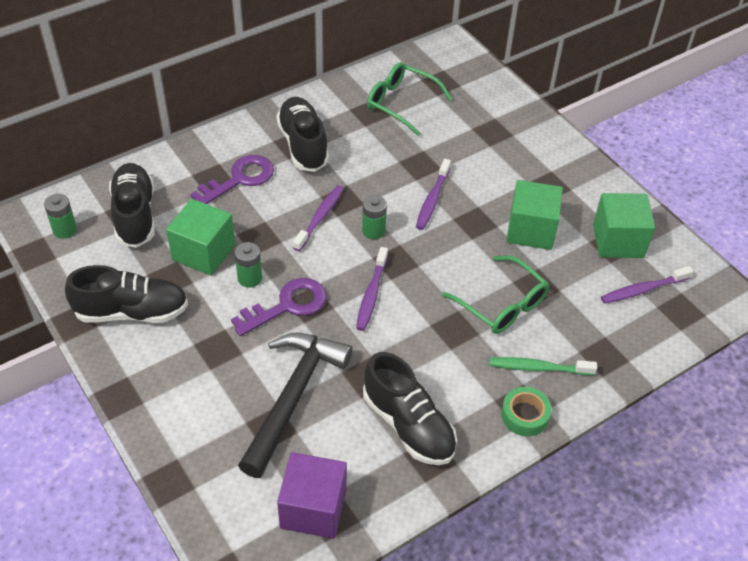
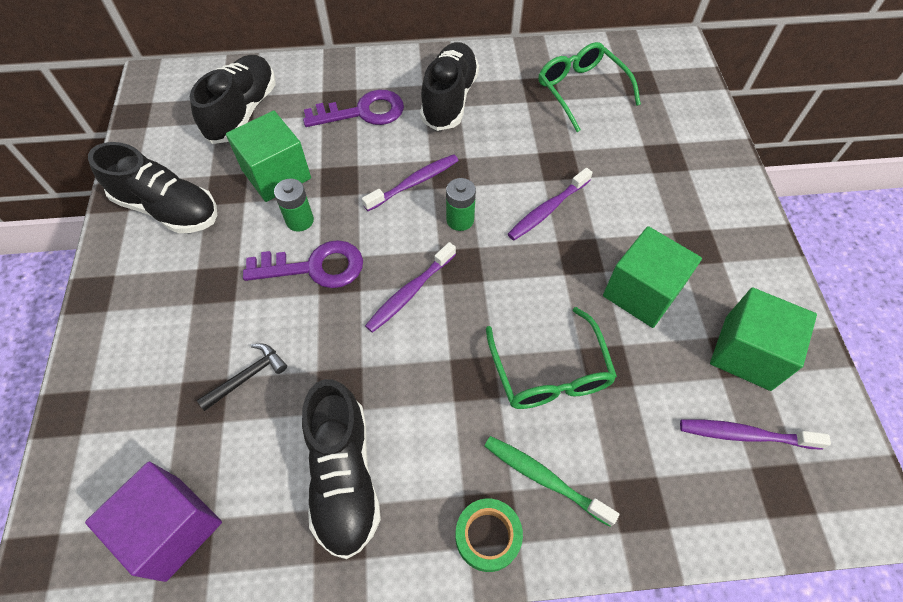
camera: 30 degrees right, 10 degrees up
green battery [44,194,77,239] -> none
black hammer [238,333,353,478] -> black hammer [197,344,287,411], size x0.43

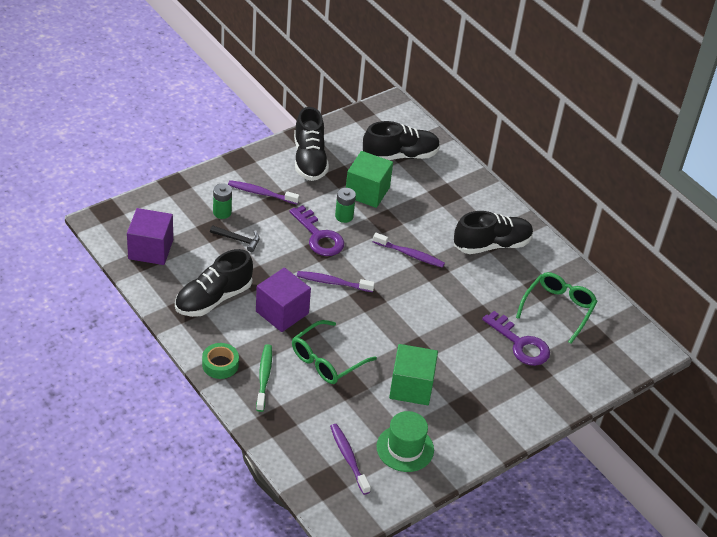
camera: 55 degrees right, 15 degrees down
purple key [303,90,404,127] -> purple key moved to [482,311,550,366]
green battery [446,178,476,231] -> green battery moved to [213,183,232,219]
purple toothbrush [508,168,593,240] -> purple toothbrush moved to [228,180,300,204]
green cube [710,287,817,391] -> green hat [376,411,434,472]
none -> purple cube [256,268,311,332]

